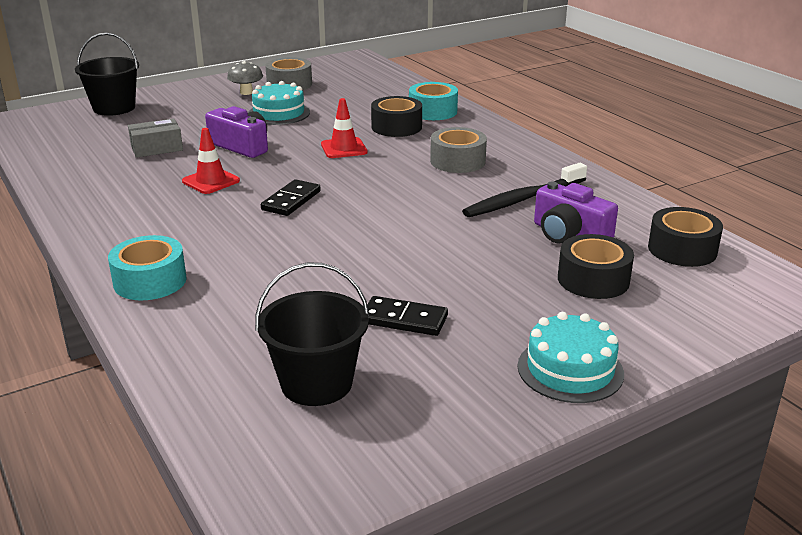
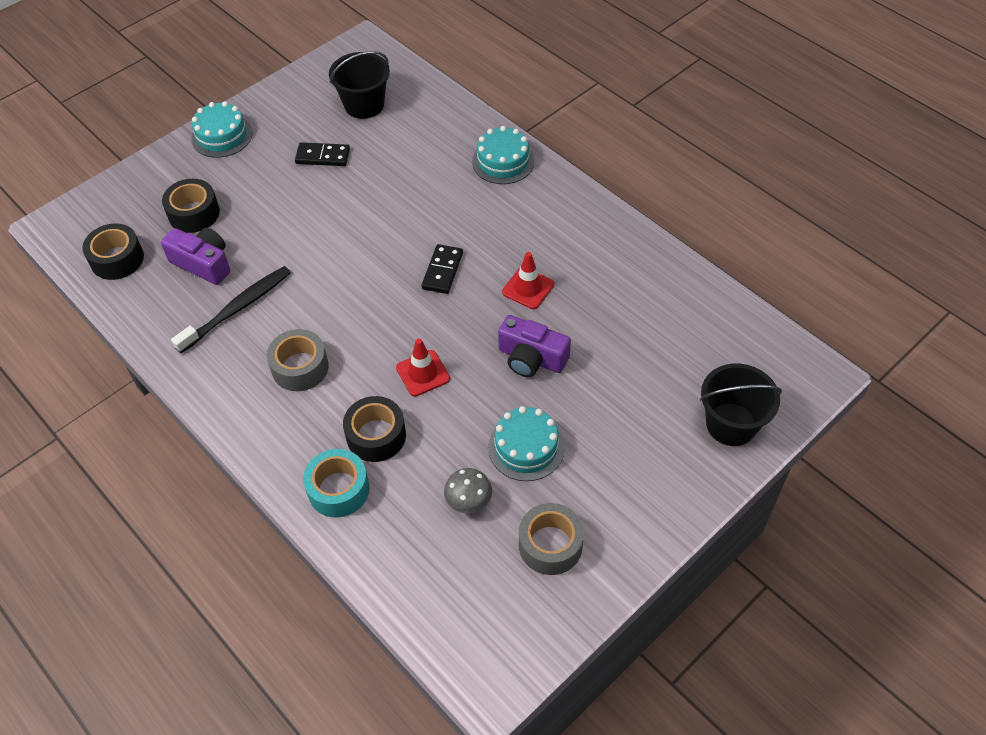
camera: 170 degrees right, 25 degrees up
turquoise tape [108,235,187,300] -> turquoise cake [472,126,535,184]
grey box [128,118,183,158] -> none
grey mushroom [227,61,263,95] -> grey mushroom moved to [444,468,492,513]

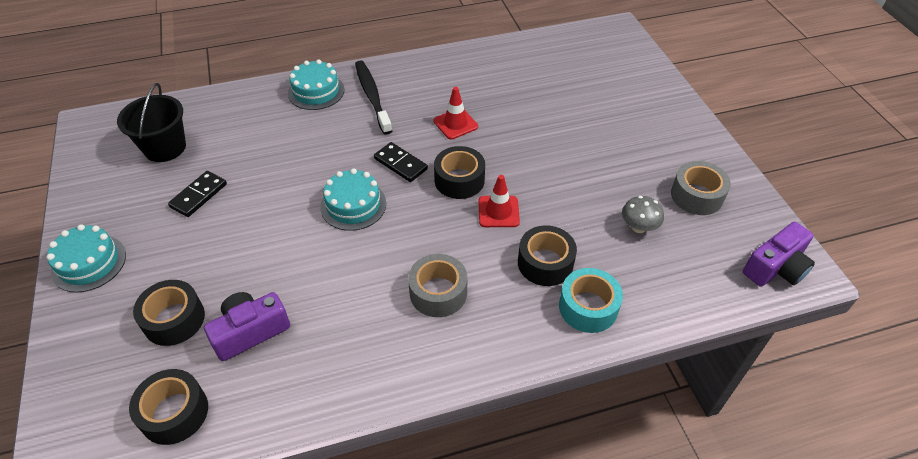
camera: 65 degrees left, 5 degrees down
black toothbrush [171,266,291,353] -> black toothbrush moved to [355,60,392,135]
turquoise cake [488,406,565,481] -> turquoise cake moved to [320,168,386,231]
purple camera [498,315,571,377] -> purple camera moved to [743,222,815,287]
black bucket [700,363,782,446] -> none
none -> black tape [434,146,485,199]

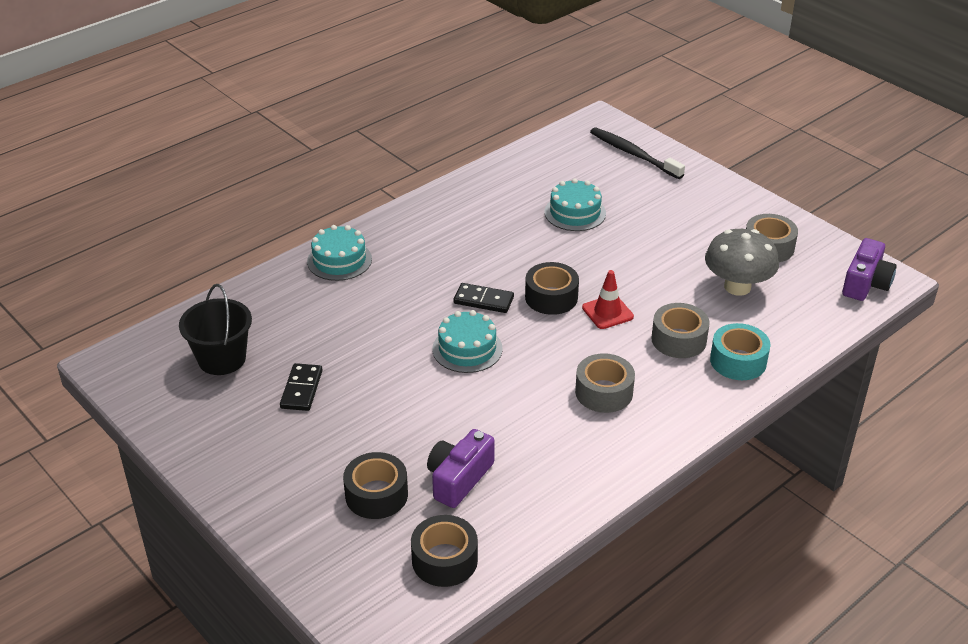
camera: 25 degrees left, 10 degrees down
turquoise cake [47,224,126,293] -> turquoise cake moved to [545,178,606,231]
black toothbrush [355,60,392,135] -> black toothbrush moved to [590,127,685,179]
red traffic cone [433,87,478,139] -> none
black tape [518,225,577,286] -> grey tape [651,303,710,358]
grey mushroom [622,196,664,233] -> grey mushroom [705,229,779,296], size x1.80

